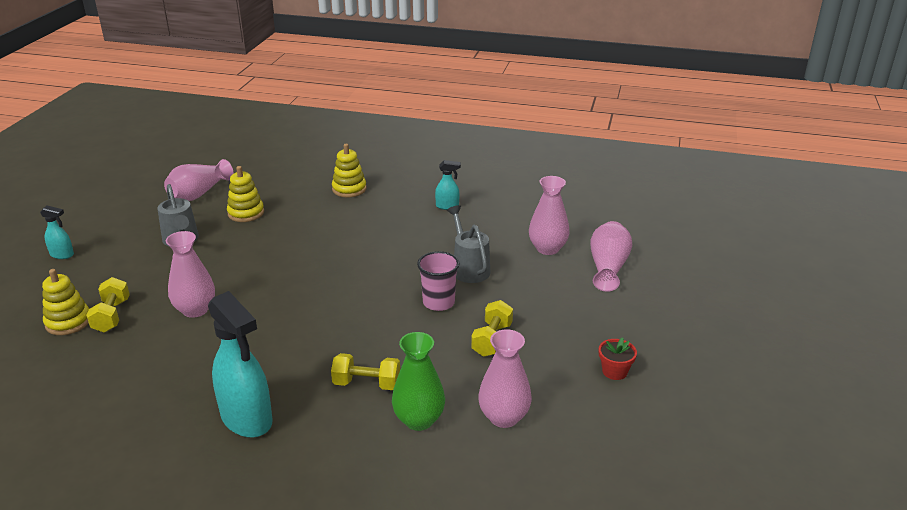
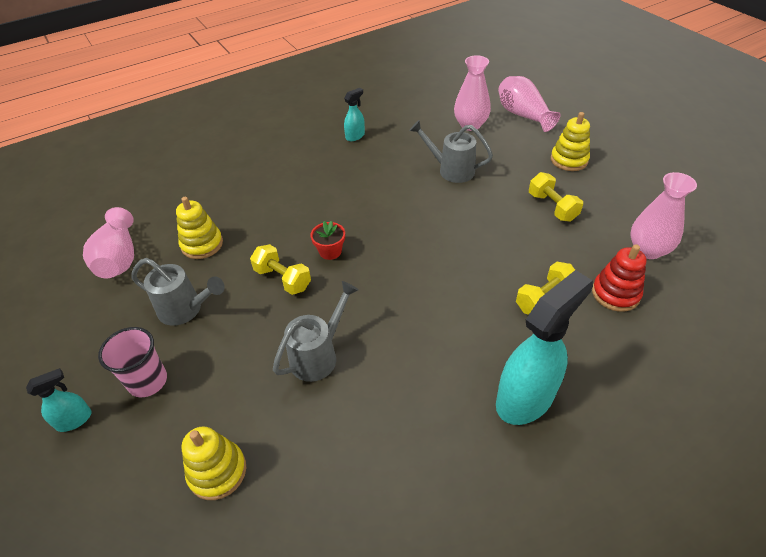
camera: 45 degrees left, 15 degrees up
yellow dumbbell [86,277,130,333] -> yellow dumbbell moved to [250,244,311,295]
pink vase [166,231,215,318] -> grey watering can [273,281,359,382]
turquoise spray bottle [208,291,273,438] -> turquoise spray bottle turned 45 degrees counterclockwise [496,270,593,425]
yellow stacking toy [332,144,367,197] -> yellow stacking toy moved to [551,112,590,171]
green vase [392,332,445,431] -> red stacking toy [592,244,647,312]
pink cup [417,251,460,311] -> pink cup moved to [98,327,167,398]
red flower pot [599,337,637,380] -> red flower pot moved to [311,221,345,260]

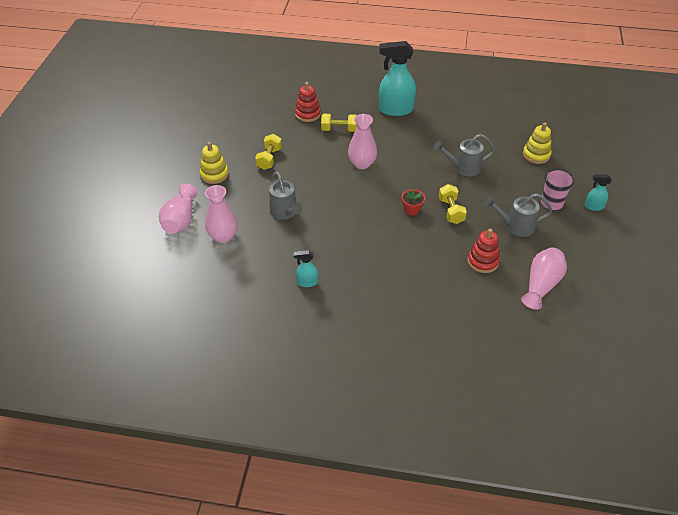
camera: 140 degrees left, 0 degrees up
grey watering can [132,258,225,326] -> grey watering can turned 60 degrees counterclockwise [484,193,552,237]
yellow stacking toy [176,197,223,259] -> red stacking toy [467,229,500,273]
pink vase [630,172,697,259] -> pink vase moved to [348,114,377,169]

